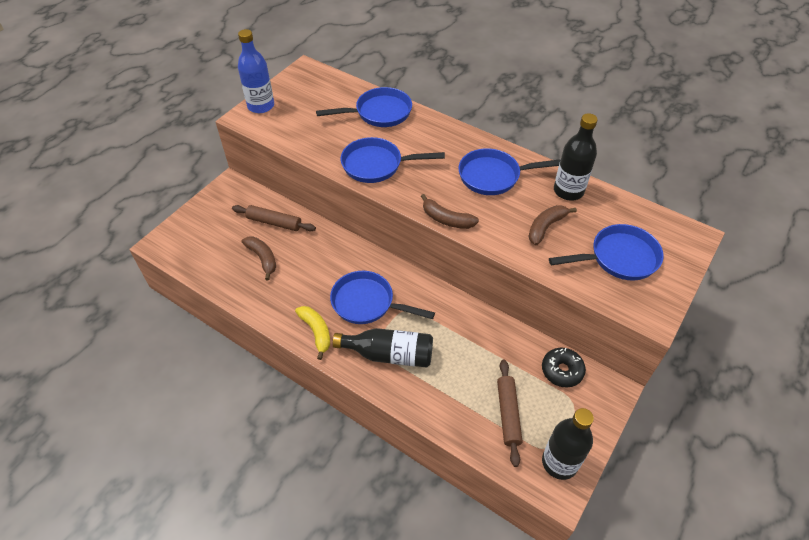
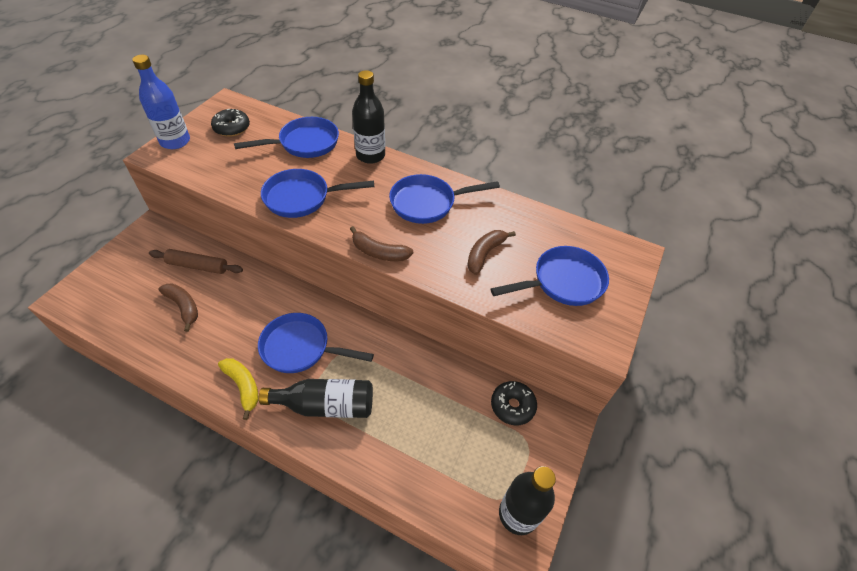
camera: 10 degrees left, 0 degrees up
brown rolling pin [497,359,522,467] -> none
black bottle [554,113,598,201] -> black bottle moved to [352,70,385,164]
none -> black donut [211,109,250,137]

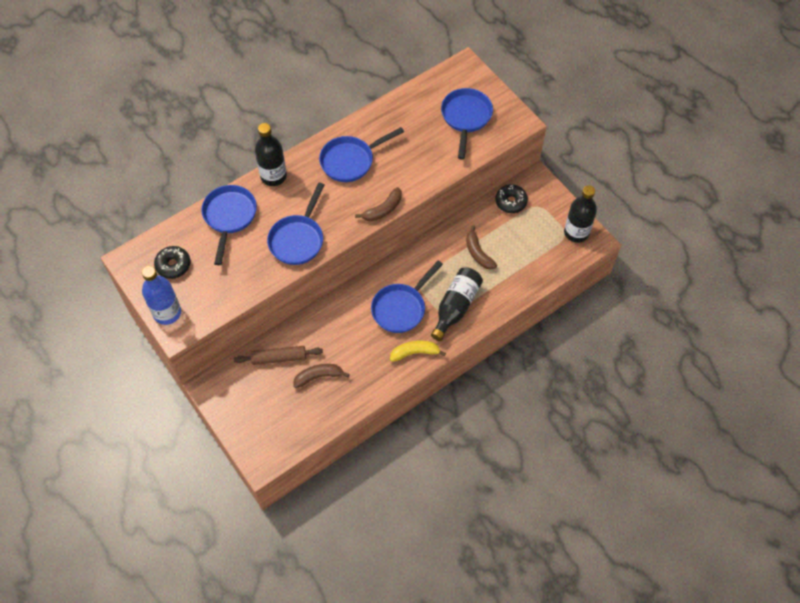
camera: 60 degrees left, 10 degrees up
brown rolling pin [149,249,243,274] -> brown rolling pin turned 45 degrees clockwise [234,346,323,365]
blue pan [389,174,500,224] -> blue pan turned 45 degrees clockwise [319,127,404,182]
brown banana [467,230,516,275] -> brown banana moved to [466,225,497,270]

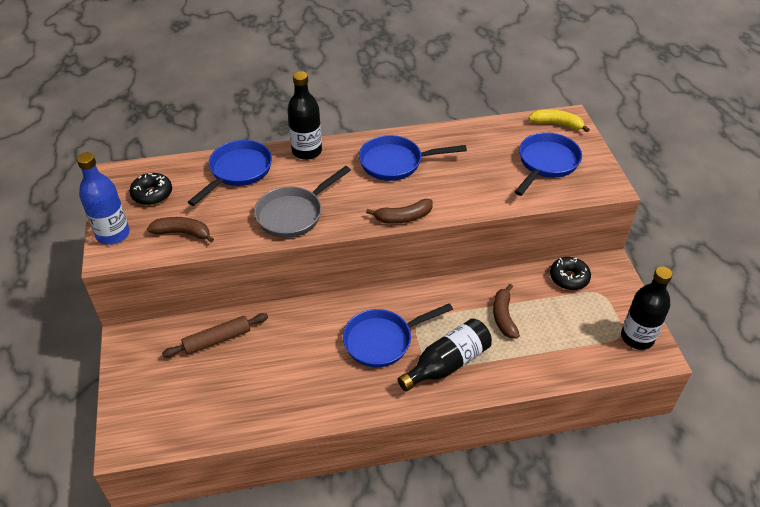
camera: 25 degrees right, 15 degrees down
brown rolling pin [234,346,323,365] -> brown rolling pin turned 45 degrees counterclockwise [162,313,268,358]
blue pan [267,183,325,265] -> grey pan [254,166,351,238]
brown banana [293,364,350,388] -> brown banana moved to [147,217,214,242]
yellow banana [390,341,446,362] -> yellow banana moved to [528,109,590,132]

